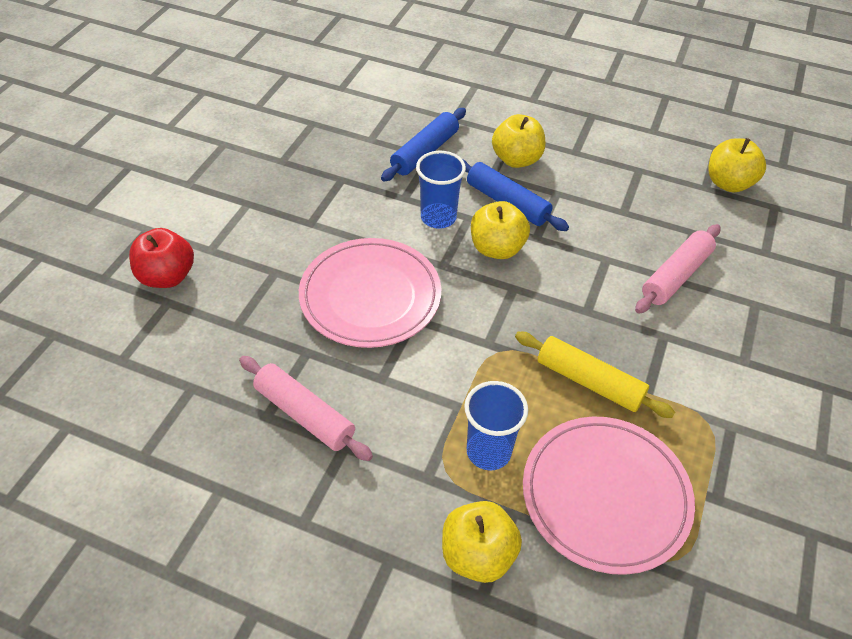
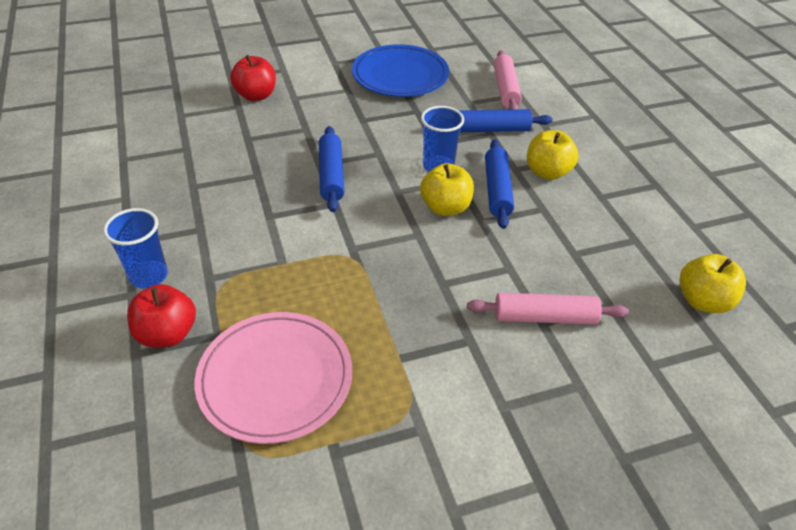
camera: 50 degrees right, 5 degrees down
pink rolling pin [239,356,373,461] -> pink rolling pin moved to [494,50,522,110]
pink plate [299,238,441,348] -> blue rolling pin [319,126,344,212]
yellow apple [442,501,522,583] -> red apple [127,284,196,348]
blue cup [464,381,528,470] -> blue cup moved to [103,208,168,288]
yellow rolling pin [515,332,675,418] -> none
none -> blue plate [352,44,449,97]

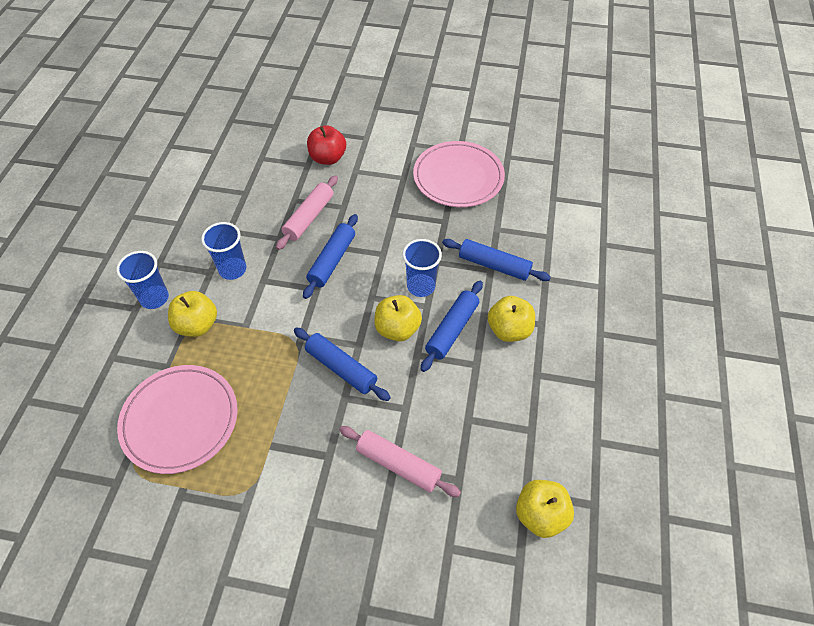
camera: 30 degrees right, 10 degrees up
red apple [127,284,196,348] -> none
blue plate [352,44,449,97] -> pink plate [413,141,505,207]
pink rolling pin [494,50,522,110] -> pink rolling pin moved to [276,175,338,250]
none -> yellow apple [168,291,217,337]
none -> blue cup [201,222,246,280]
none -> blue rolling pin [294,327,391,401]

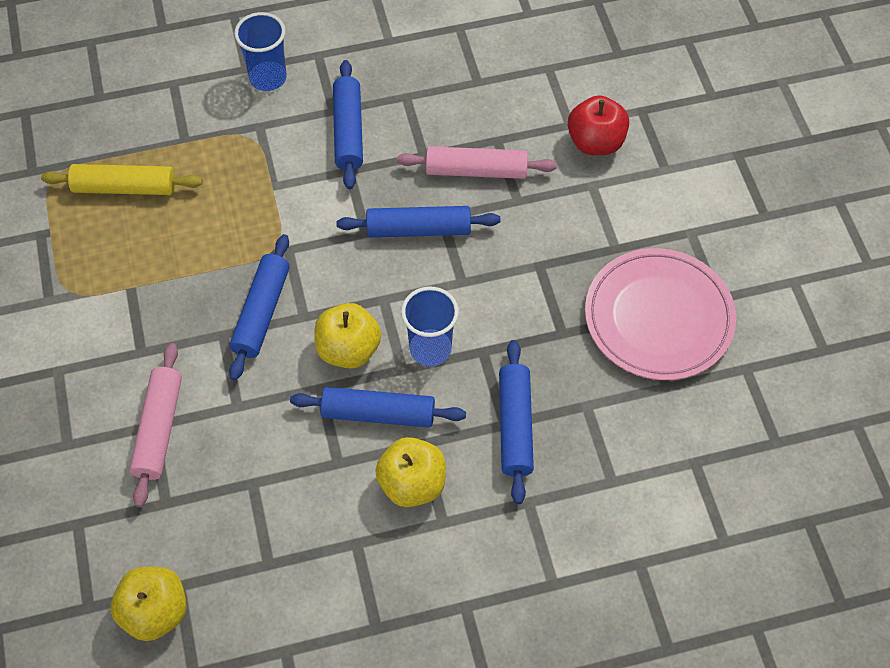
camera: 65 degrees right, 5 degrees up
pink plate [117,365,238,474] -> yellow rolling pin [41,164,203,195]
yellow apple [168,291,217,337] -> none
blue cup [201,222,246,280] -> blue rolling pin [333,60,363,189]

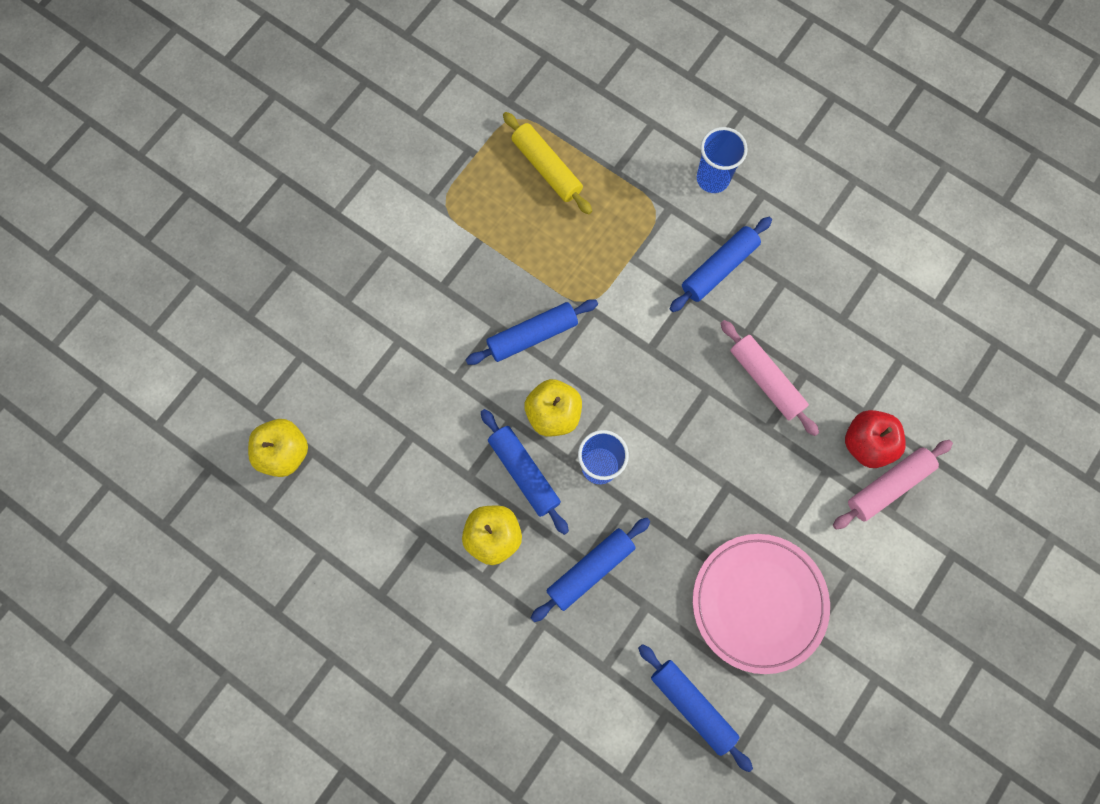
camera: 50 degrees right, 15 degrees up
pink rolling pin [130,343,182,507] -> pink rolling pin moved to [833,440,953,530]
blue rolling pin [336,206,500,238] -> blue rolling pin moved to [638,644,753,772]

